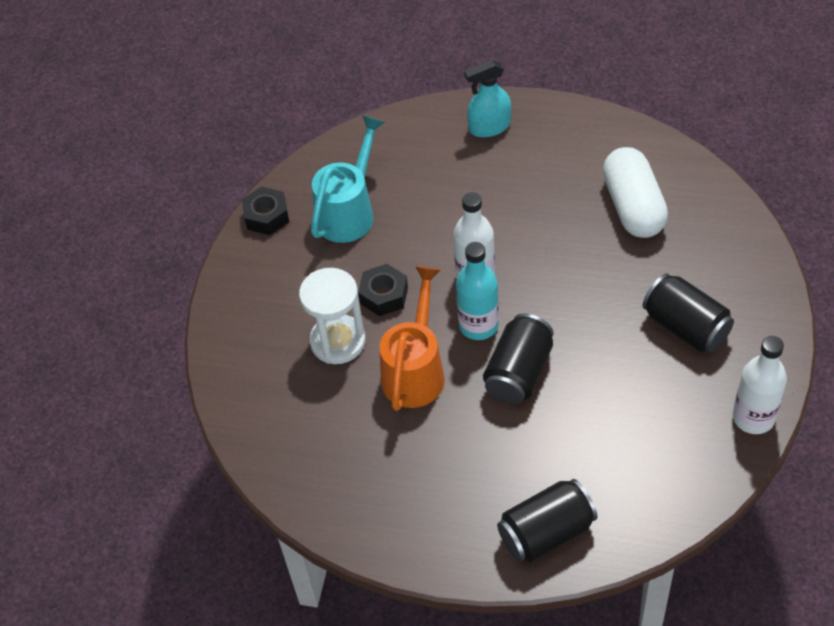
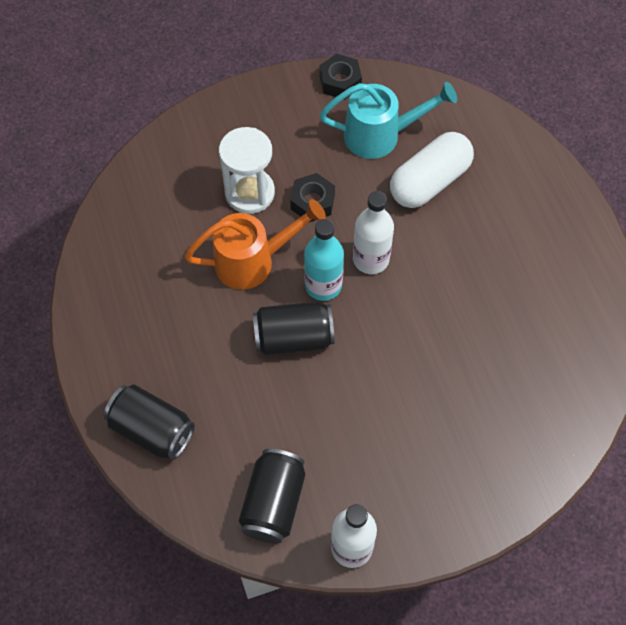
camera: 55 degrees right, 10 degrees up
turquoise spray bottle [464,60,511,137] -> none
white capsule [603,147,668,238] -> white capsule moved to [390,132,474,208]
black can [643,273,734,352] -> black can moved to [239,449,305,543]

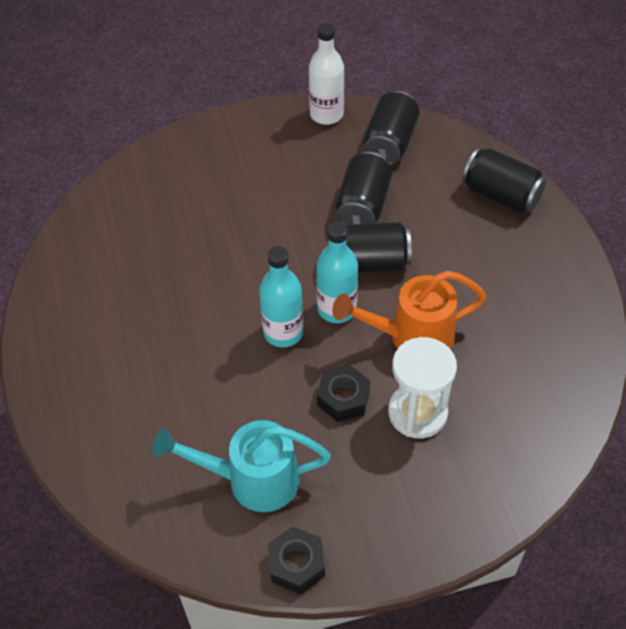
camera: 175 degrees left, 10 degrees down
white bottle [353,191,394,274] -> turquoise bottle [259,246,304,347]
white capsule [390,132,474,208] -> none
none -> black can [335,152,392,225]

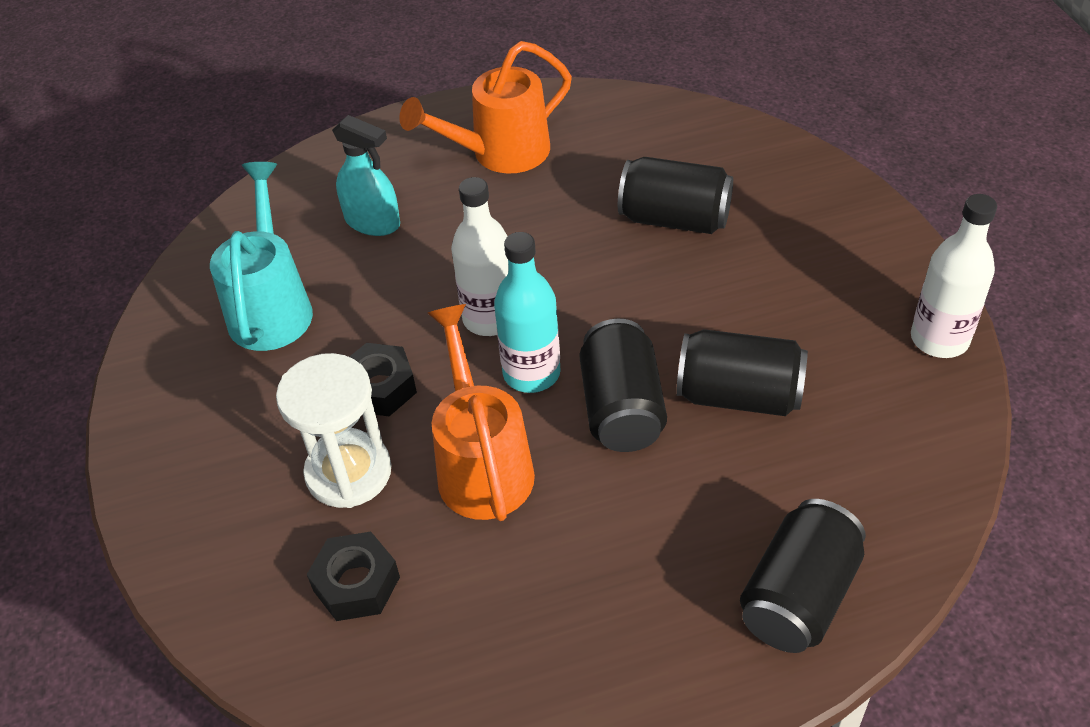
camera: 90 degrees right, 5 degrees down
turquoise bottle [259,246,304,347] -> white bottle [451,177,509,336]
black nut [268,527,325,594] -> black nut moved to [307,532,400,621]
black can [363,91,420,165] -> black can moved to [618,157,733,234]
none -> turquoise spray bottle [332,115,400,236]
none -> orange watering can [399,41,572,173]

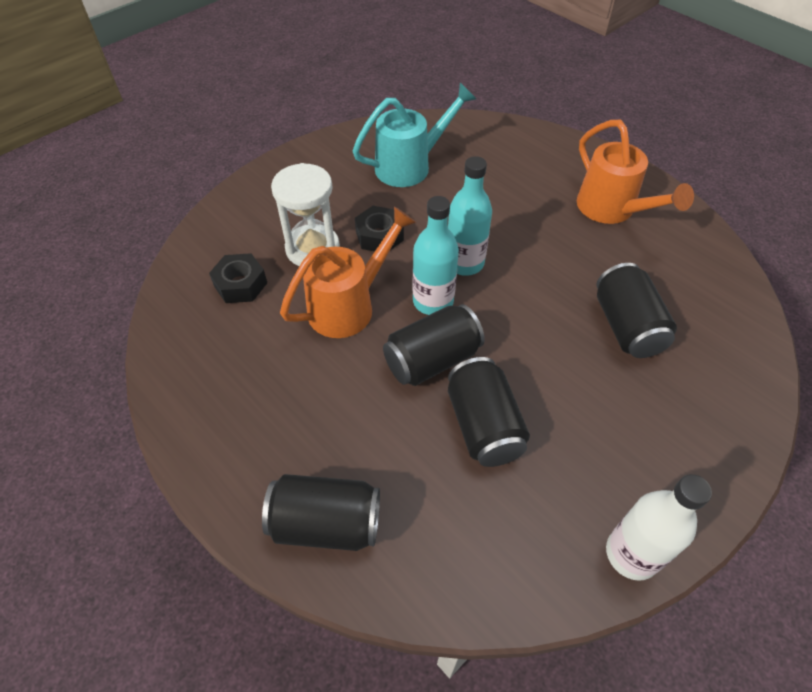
camera: 60 degrees right, 5 degrees up
turquoise spray bottle [332,115,400,236] -> none
orange watering can [399,41,572,173] -> orange watering can turned 150 degrees counterclockwise [577,120,694,224]
white bottle [451,177,509,336] -> turquoise bottle [448,156,492,276]

